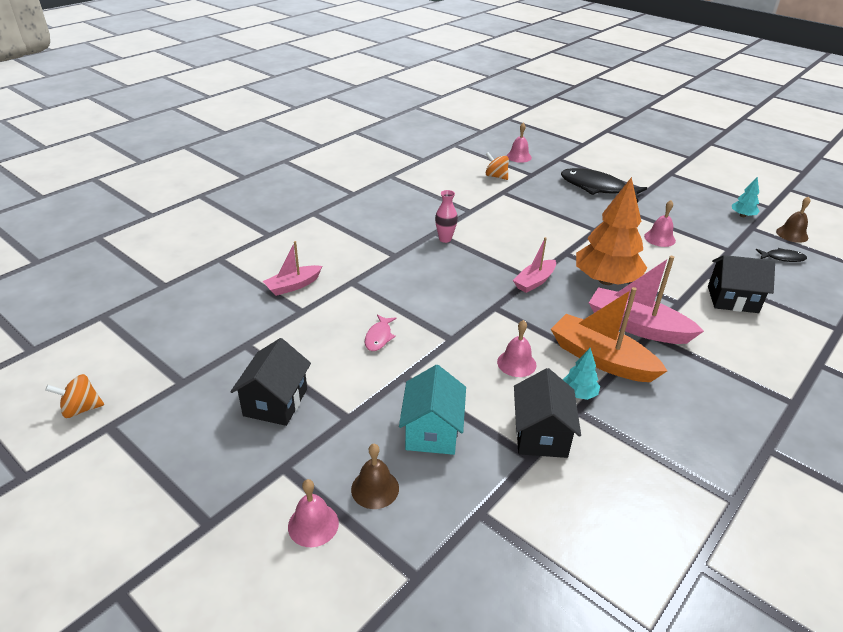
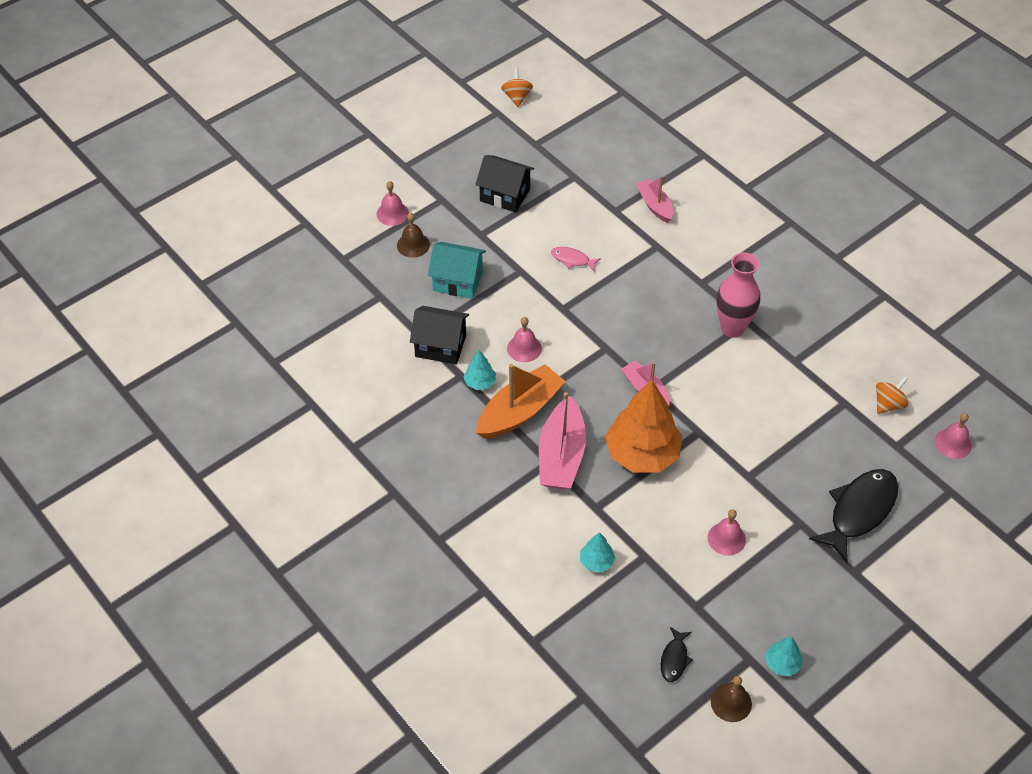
camera: 100 degrees right, 15 degrees up
pink vase [435,190,458,243] -> pink vase [716,252,760,338], size x1.73
pink boat [589,256,704,344] -> pink boat turned 150 degrees clockwise [539,392,586,490]
black house [708,255,775,313] -> turquoise tree [580,532,615,573]

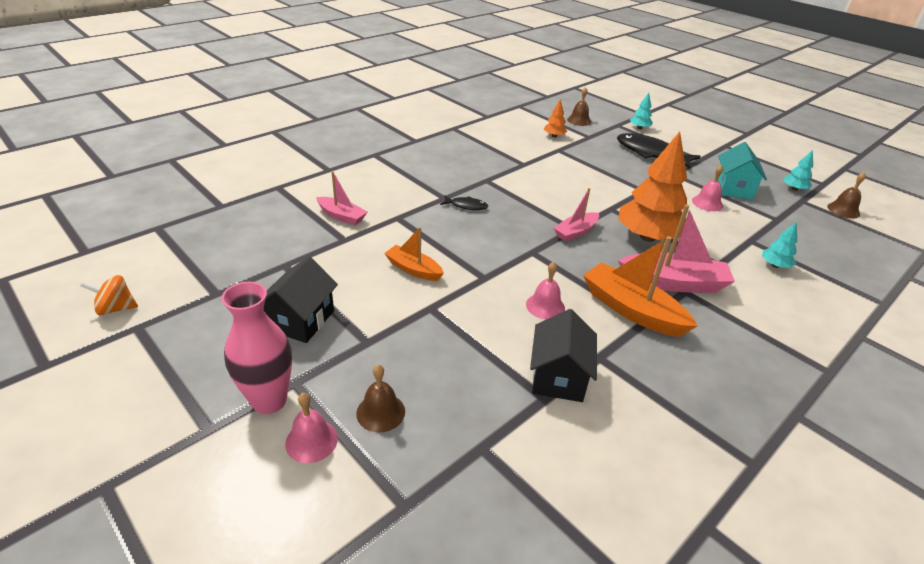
camera: 95 degrees left, 15 degrees down
turquoise house [428,242,486,299] -> turquoise house moved to [718,142,767,200]
turquoise tree [463,350,496,390] -> turquoise tree moved to [630,93,653,129]
pink fish [551,247,601,271] -> orange boat [384,227,444,281]
pink boat [636,176,673,223] -> pink boat turned 120 degrees counterclockwise [316,171,367,225]
black fish [661,627,693,682] -> black fish moved to [440,196,488,210]
pink vase [716,252,760,338] -> pink vase moved to [221,282,292,414]
orange spinning top [876,376,908,414] -> orange tree [544,99,567,137]
pink bell [935,413,972,459] -> brown bell [567,87,591,126]

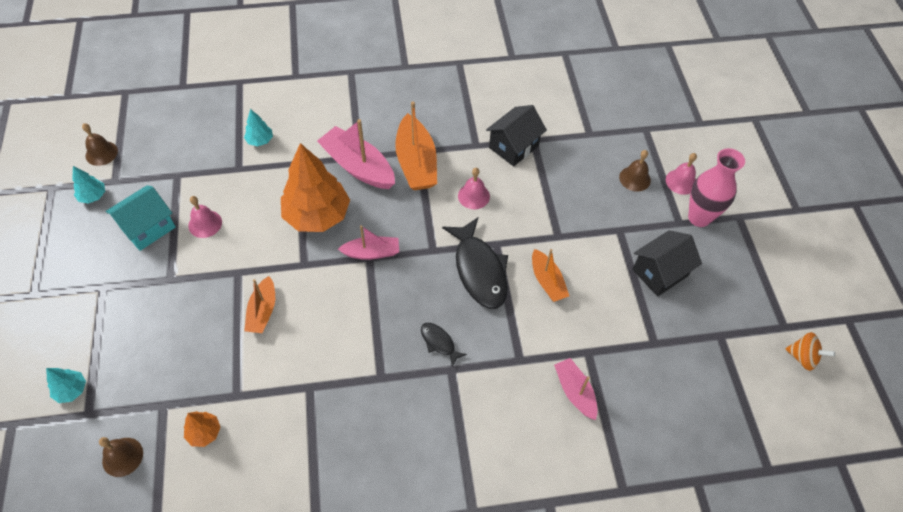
camera: 145 degrees left, 20 degrees up
black fish [617,133,701,169] -> black fish moved to [442,217,508,309]
none -> orange boat [244,276,275,333]

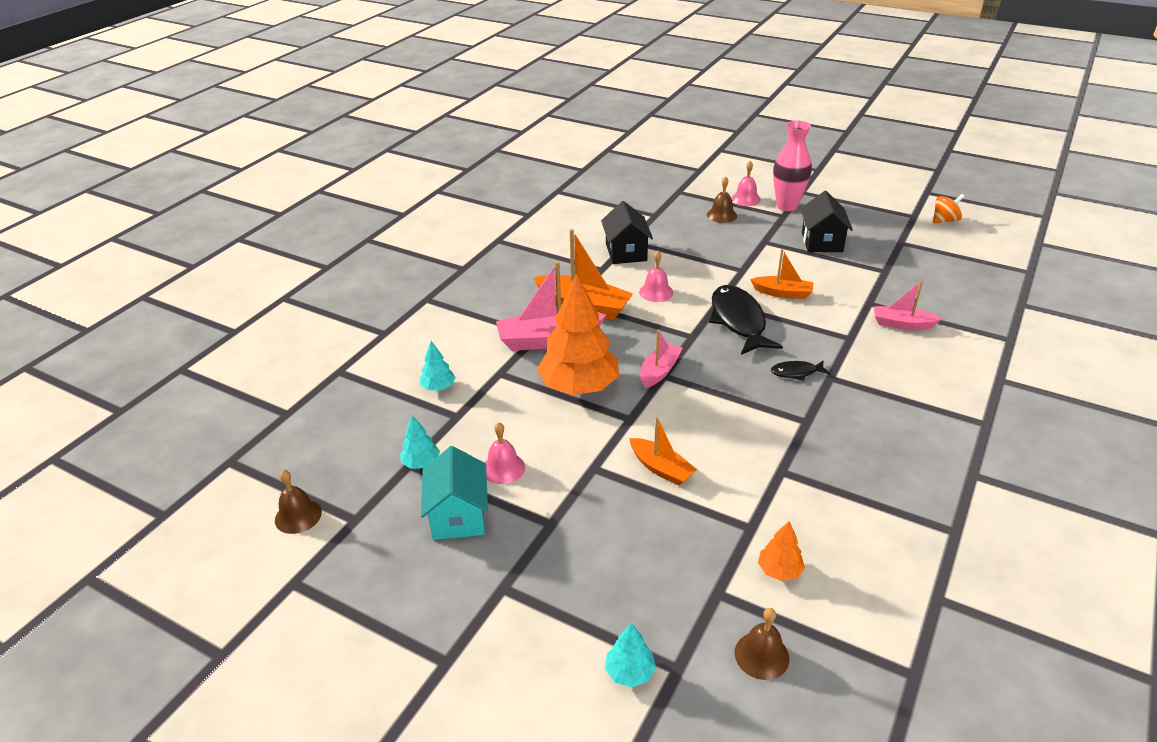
camera: 50 degrees left, 20 degrees down
turquoise tree [72,166,105,204] -> turquoise tree moved to [400,415,440,469]
black fish [442,217,508,309] -> black fish turned 120 degrees counterclockwise [709,285,783,355]

